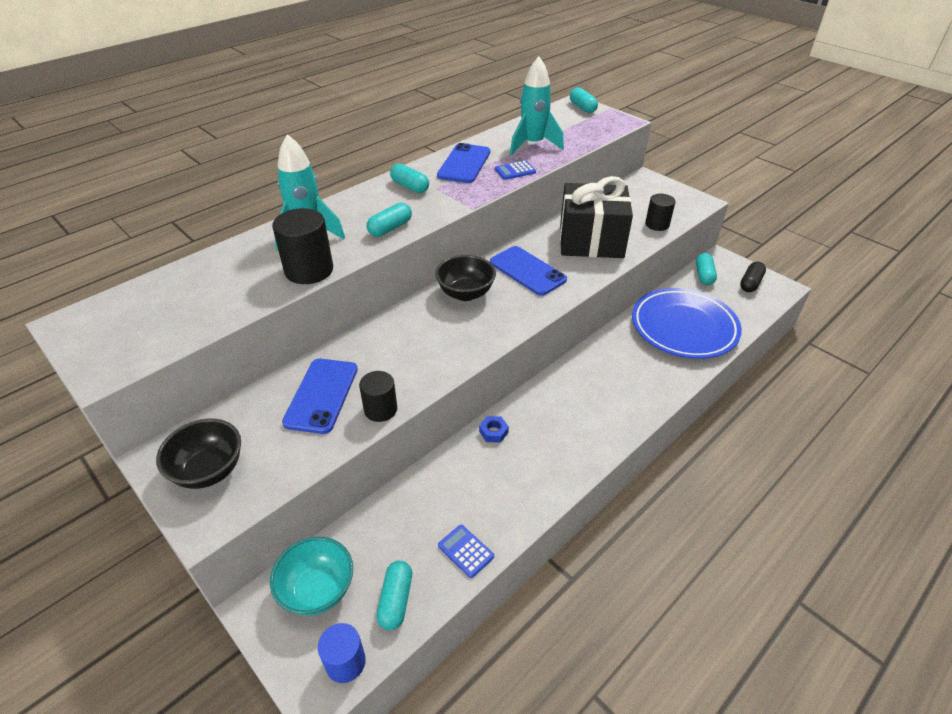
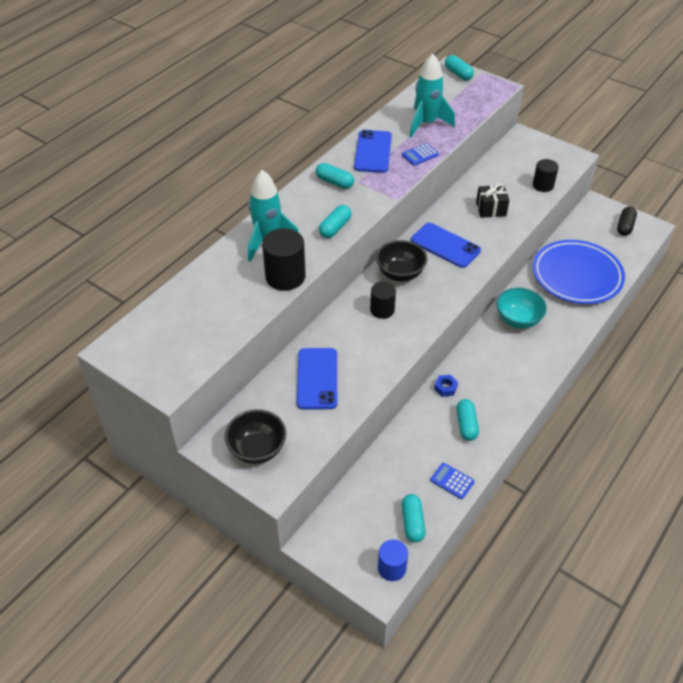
camera: 10 degrees left, 5 degrees up
turquoise bowl [270,537,353,616] -> turquoise bowl moved to [497,288,547,329]
black cylinder [359,371,397,422] -> black cylinder moved to [370,281,396,319]
black gift [560,176,633,258] -> black gift [476,184,509,218], size x0.49
turquoise capsule [696,253,717,285] -> turquoise capsule moved to [456,399,479,441]

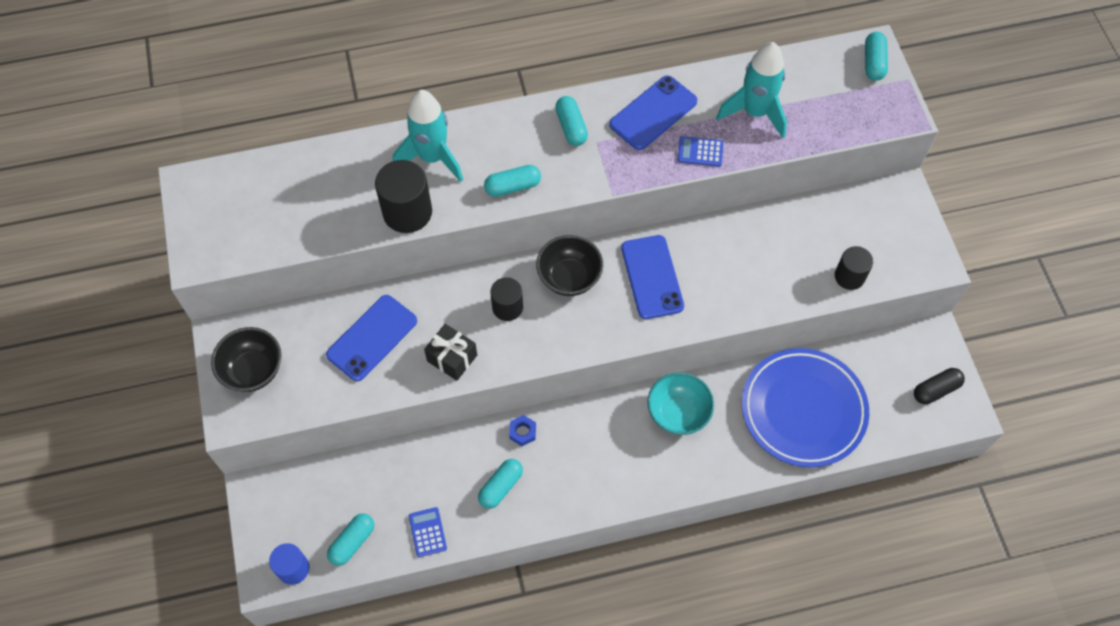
camera: 40 degrees right, 15 degrees up
black gift [476,184,509,218] -> black gift moved to [424,324,477,381]

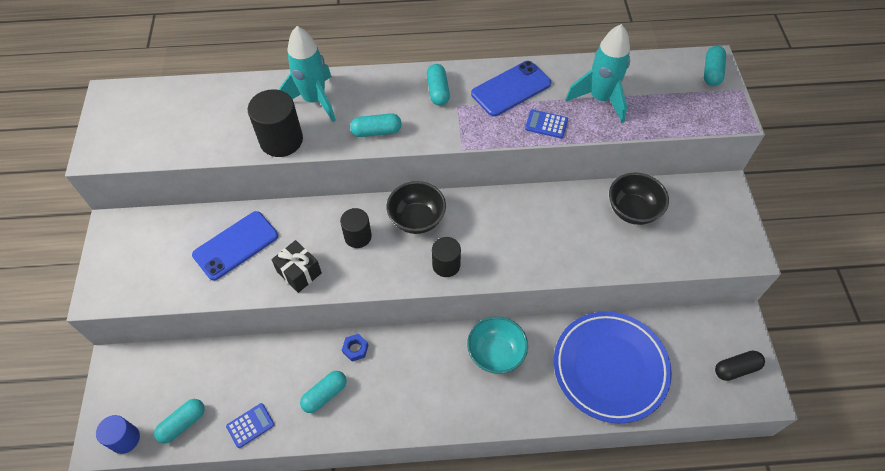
camera: 10 degrees right, 5 degrees down
black bowl [211,327,282,392] -> black bowl moved to [609,172,669,225]
blue calculator [409,507,447,557] -> blue calculator turned 60 degrees clockwise [226,403,275,448]
blue phone [621,235,684,319] -> none
black cylinder [835,246,873,290] -> black cylinder moved to [432,237,461,277]

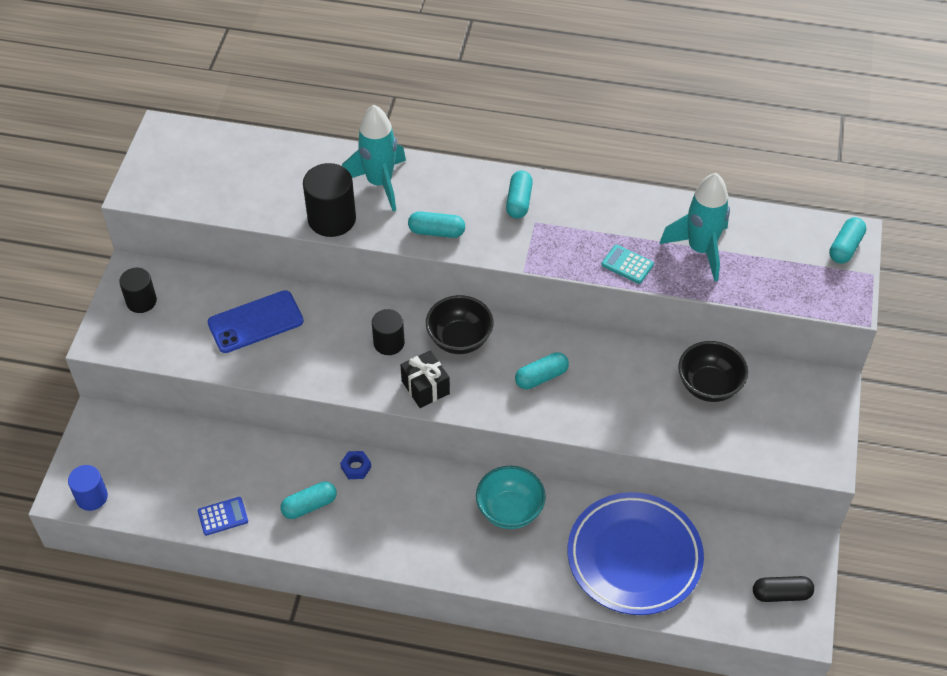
camera: 15 degrees right, 5 degrees down
turquoise capsule [154,399,205,444] -> turquoise capsule moved to [515,352,569,390]
black gift [271,240,322,293] -> black gift moved to [400,350,450,408]
black cylinder [432,237,461,277] -> black cylinder moved to [119,268,157,313]
blue phone [471,61,551,116] -> none
blue calculator [525,110,568,138] -> turquoise calculator [601,245,654,284]

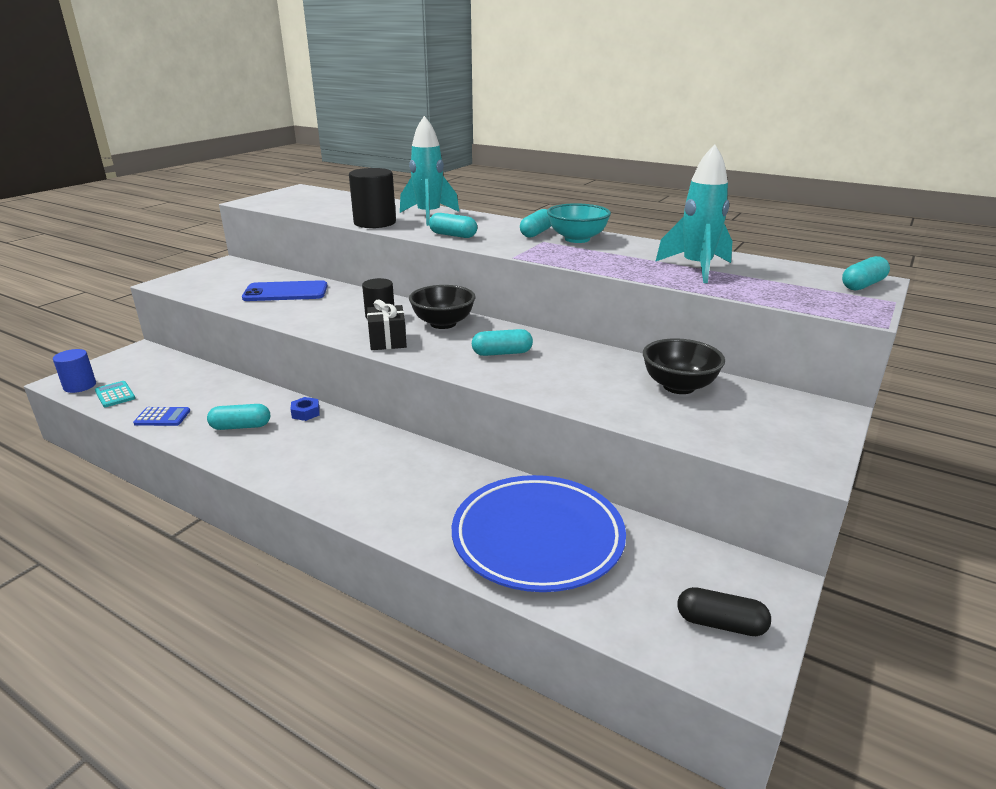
camera: 20 degrees right, 25 degrees down
black cylinder [119,268,157,313] -> none
turquoise bowl [476,466,546,529] -> turquoise bowl moved to [547,203,611,243]
turquoise calculator [601,245,654,284] -> turquoise calculator moved to [95,381,135,407]

